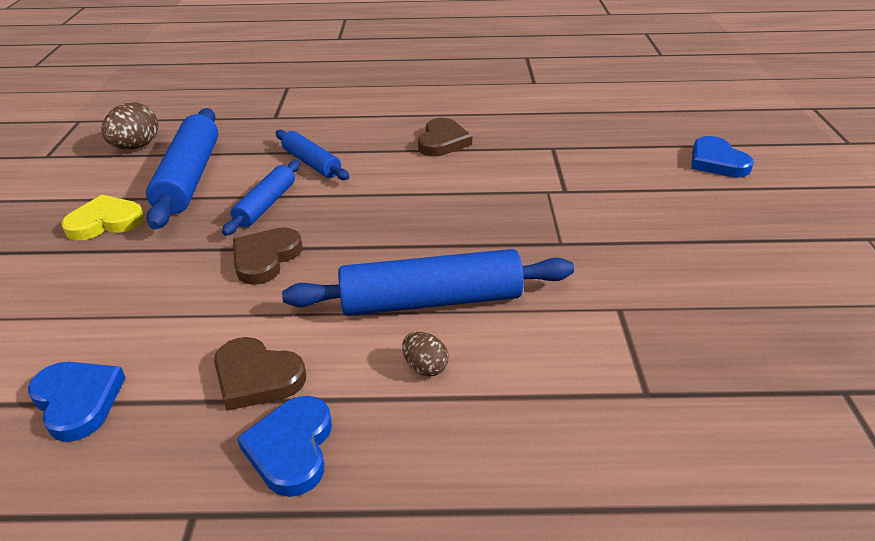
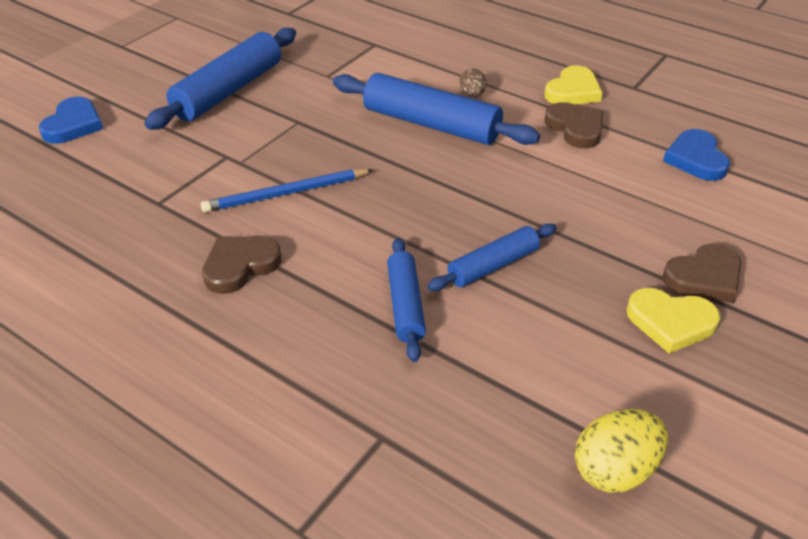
camera: 145 degrees left, 5 degrees up
brown egg [101,102,158,149] -> yellow egg [575,409,668,492]
blue rolling pin [146,108,218,229] -> blue rolling pin moved to [144,28,296,130]
brown heart [233,227,302,285] -> brown heart moved to [662,243,742,303]
blue heart [237,396,332,497] -> yellow heart [544,65,603,105]
none -> blue pencil [201,169,373,213]

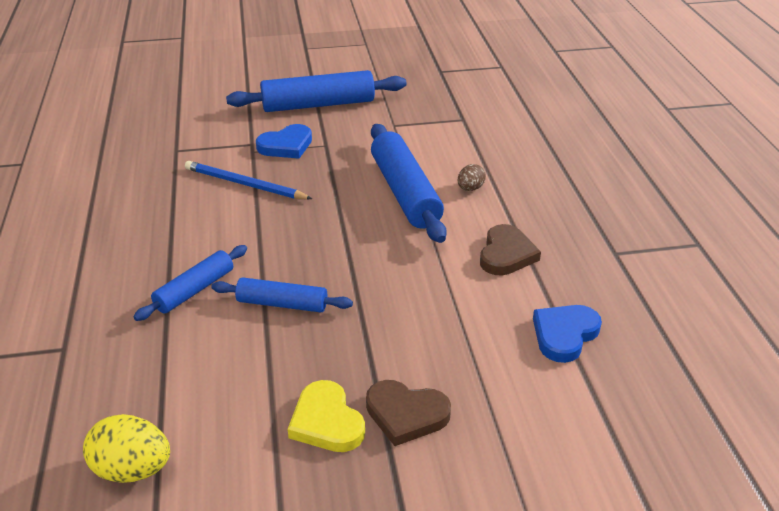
camera: 45 degrees right, 5 degrees down
blue heart [39,97,103,144] -> blue heart moved to [256,124,312,159]
brown heart [202,236,282,294] -> none
yellow heart [544,65,603,105] -> none

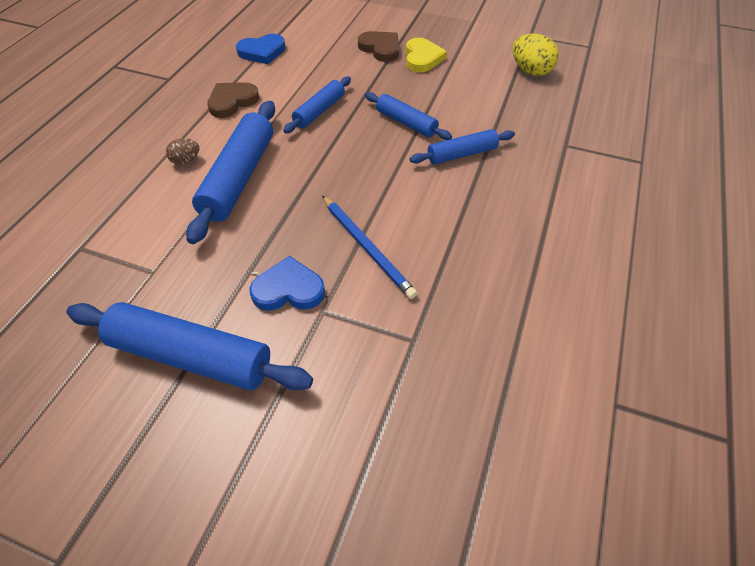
camera: 150 degrees left, 15 degrees up
none -> blue rolling pin [283,76,351,133]

